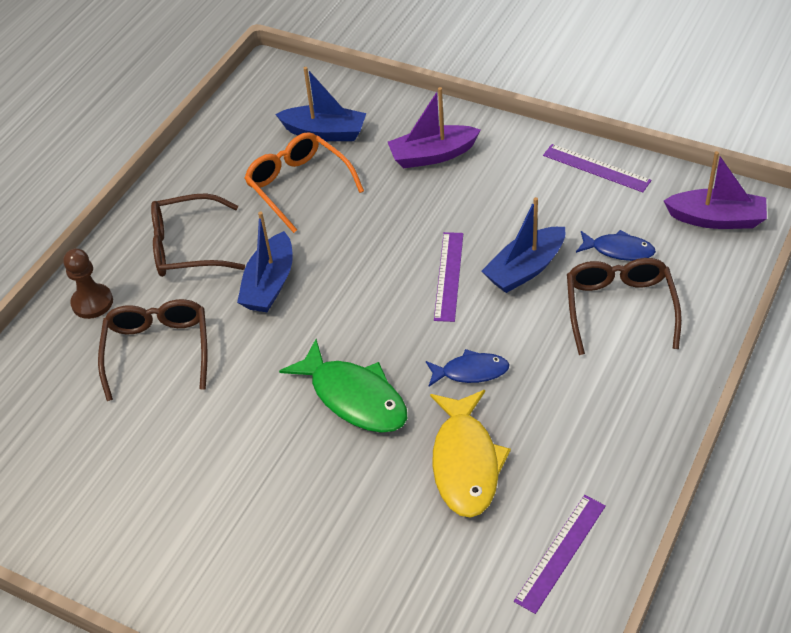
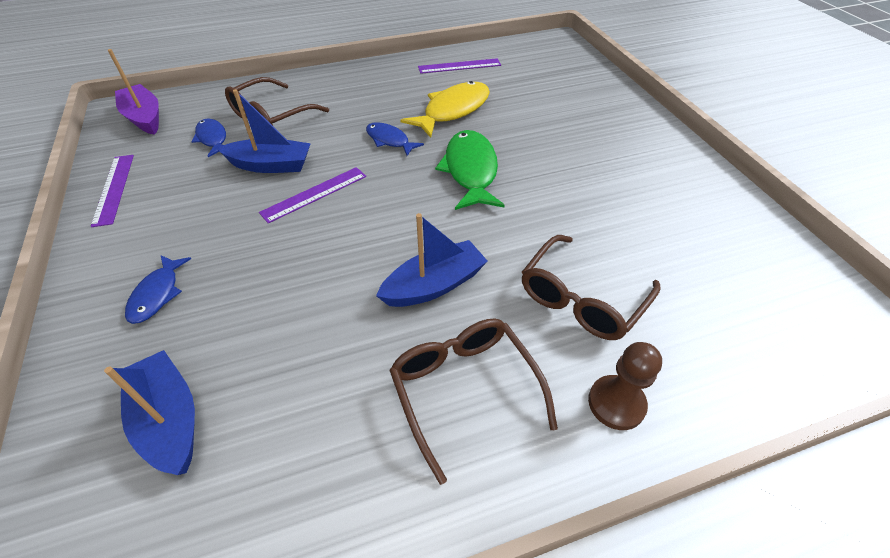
camera: 140 degrees left, 0 degrees up
brown glasses [151,193,245,277] -> brown glasses turned 150 degrees counterclockwise [389,319,558,485]
orange glasses [244,132,364,233] -> none
purple boat [388,87,481,168] -> blue fish [125,255,191,324]

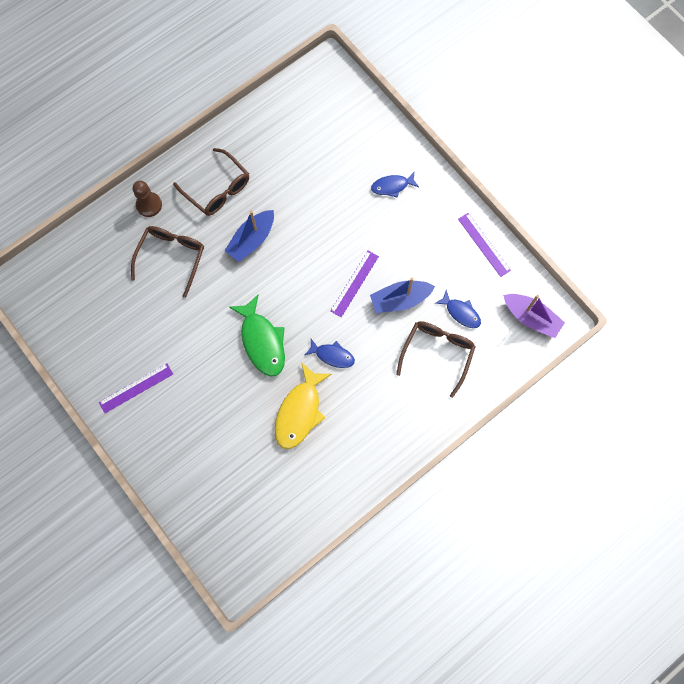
camera: 160 degrees right, 25 degrees up
blue boat [104,350,195,475] -> none
blue fish [125,255,191,324] -> blue fish turned 90 degrees counterclockwise [371,171,419,198]
purple ruler [418,58,501,74] -> purple ruler moved to [99,363,173,413]

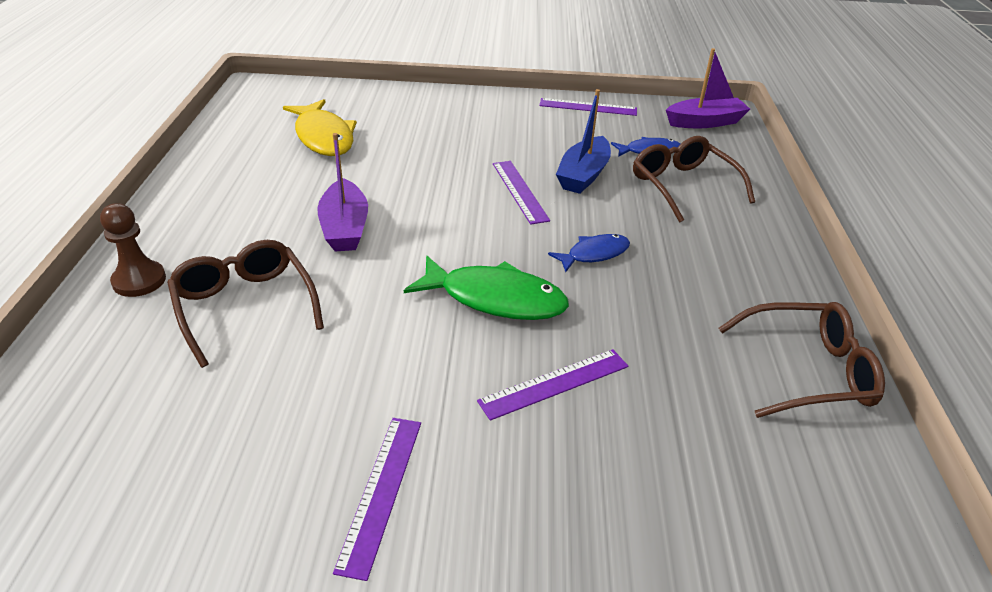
camera: 50 degrees left, 35 degrees down
brown glasses [173,148,249,216] -> brown glasses moved to [718,302,885,418]
blue boat [224,210,274,262] -> purple boat [317,133,368,252]
yellow fish [275,362,332,449] -> yellow fish moved to [283,99,357,156]
blue fish [371,171,419,198] -> none
none -> purple ruler [477,349,628,421]

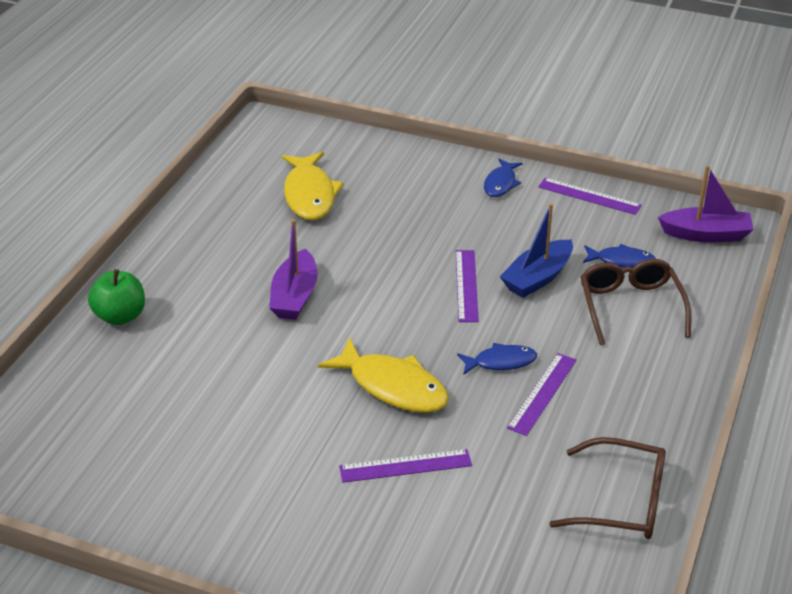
camera: 20 degrees right, 0 degrees up
brown pawn [100,203,166,297] -> green apple [88,269,145,325]
brown glasses [167,240,324,368] -> none
purple ruler [333,418,421,581] -> purple ruler moved to [507,353,577,436]
green fish [404,256,569,320] -> yellow fish [318,337,449,413]
none -> blue fish [484,158,523,197]

